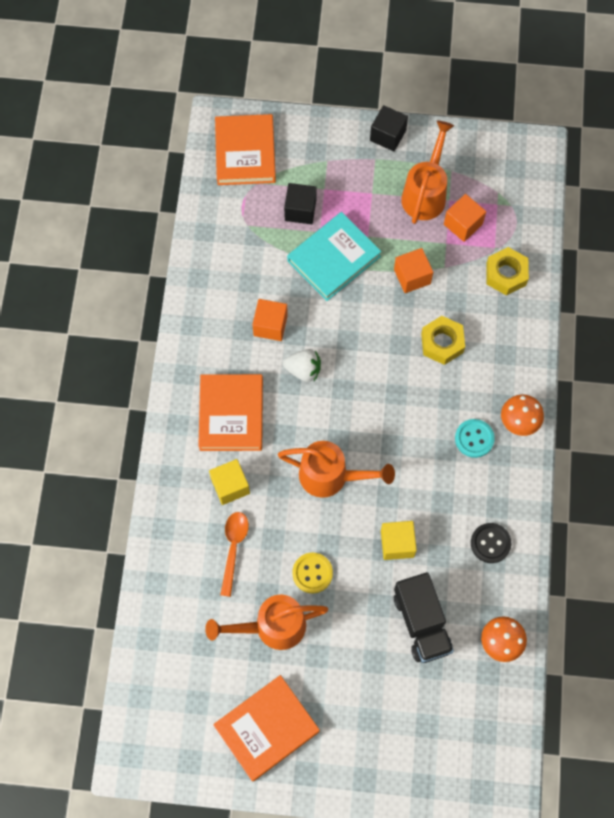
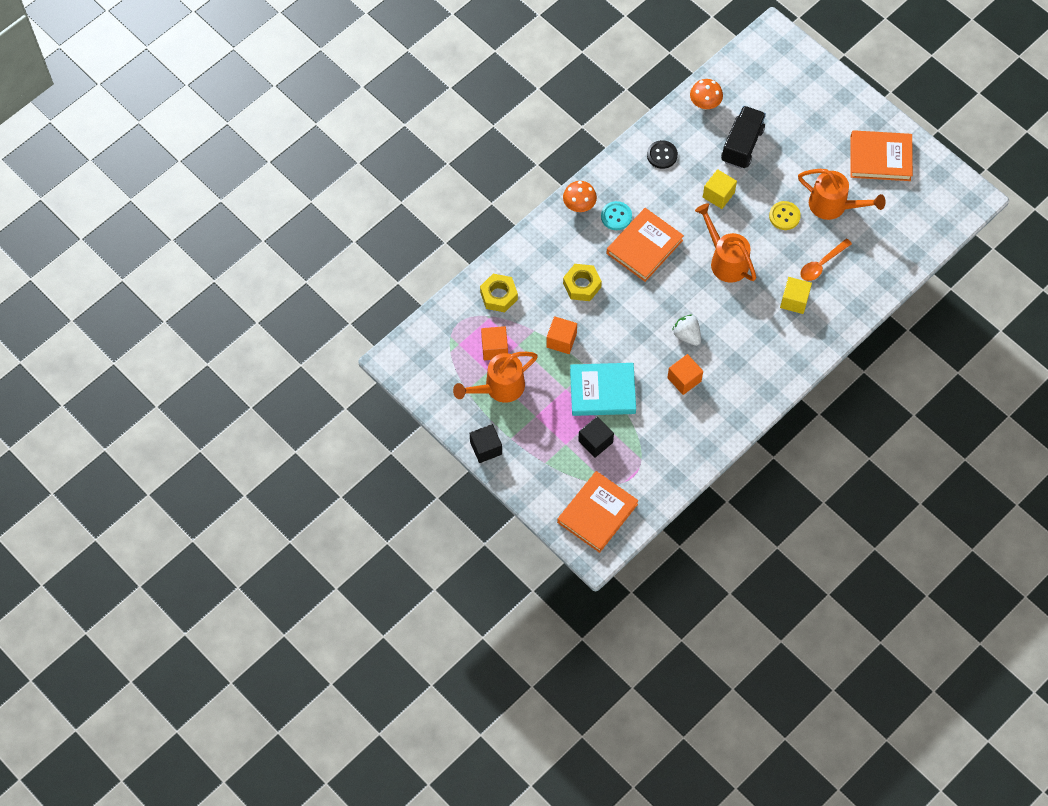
camera: 140 degrees left, 5 degrees down
orange book [198,374,263,451] -> orange book moved to [607,208,684,282]

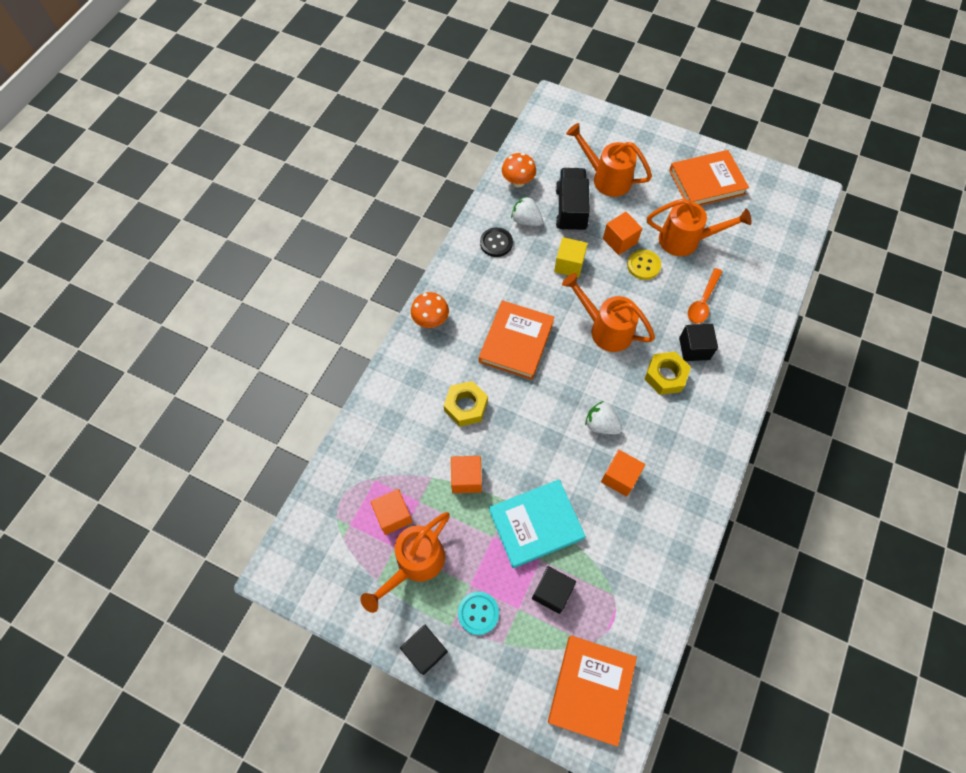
camera: 20 degrees left, 0 degrees up
yellow nut [480,274,518,312] -> yellow nut moved to [645,351,691,395]
turquoise button [601,201,632,230] -> turquoise button moved to [458,592,499,635]
yellow cube [780,277,812,314] -> black cube [679,324,718,361]
none -> white strawberry [511,196,543,226]
none -> orange watering can [566,123,652,197]
none -> orange cube [603,212,642,255]

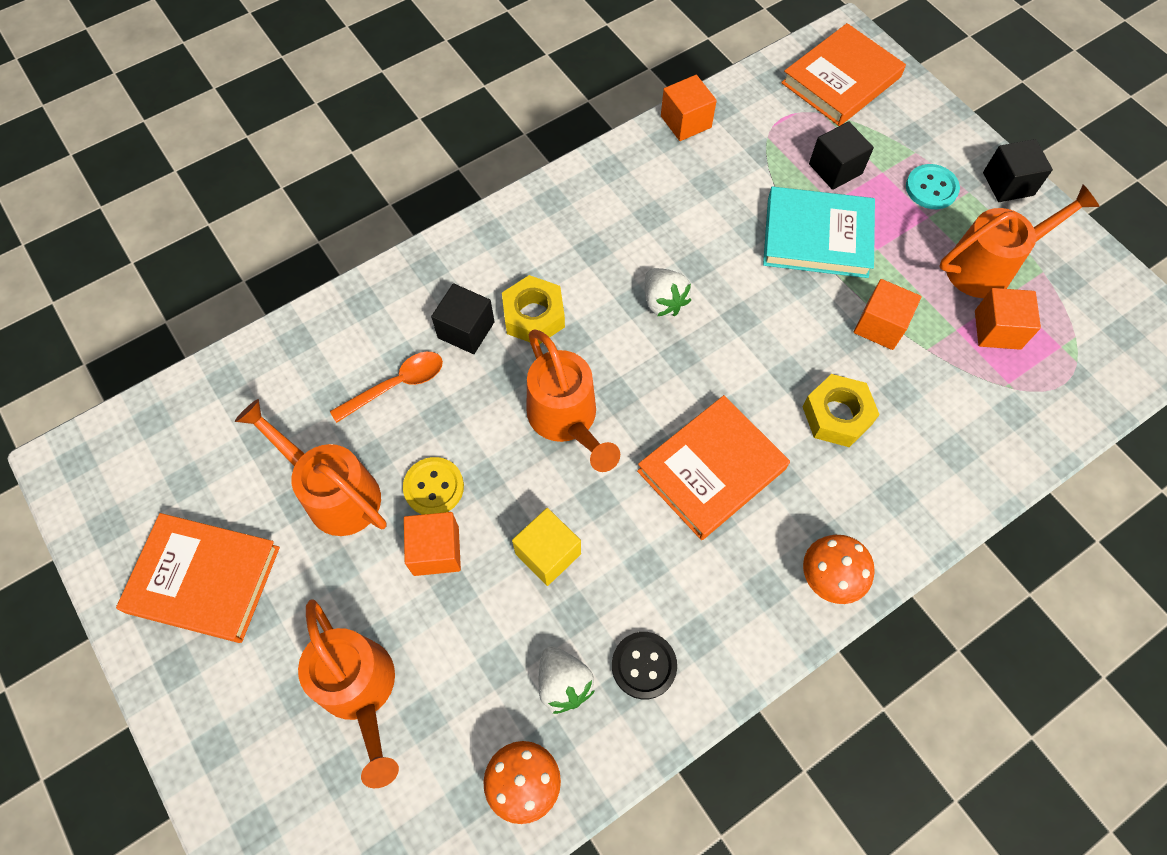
camera: 150 degrees left, 0 degrees up
black truck [556,168,590,232] -> none
orange cube [601,450,645,497] -> orange cube moved to [661,75,717,141]

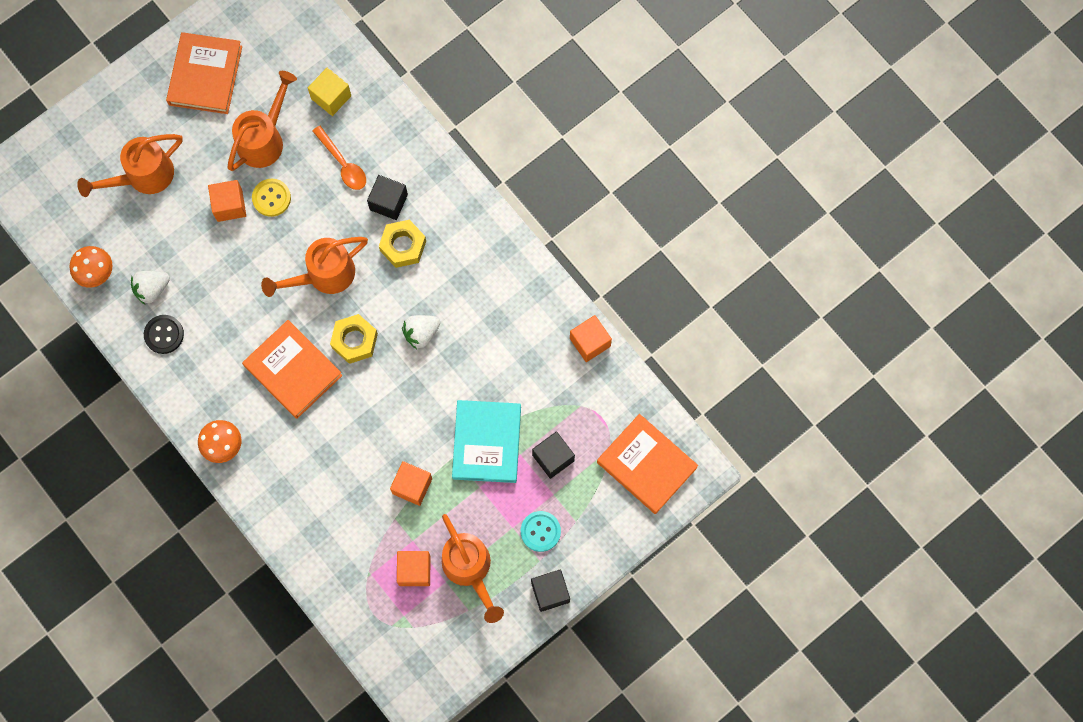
camera: 85 degrees right, 10 degrees up
yellow cube [512,508,581,586] -> yellow cube moved to [308,68,351,116]
yellow nut [802,374,880,447] -> yellow nut moved to [330,314,378,364]

